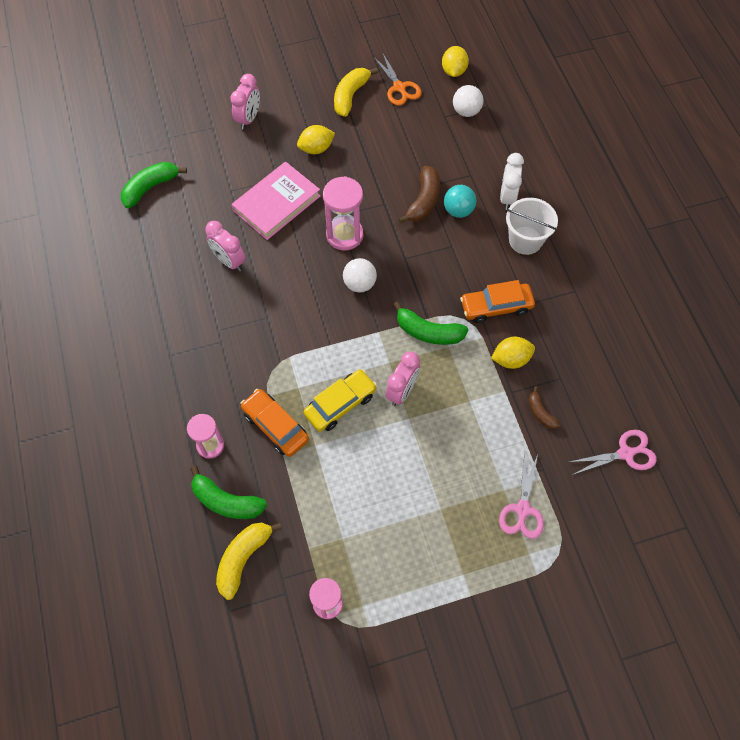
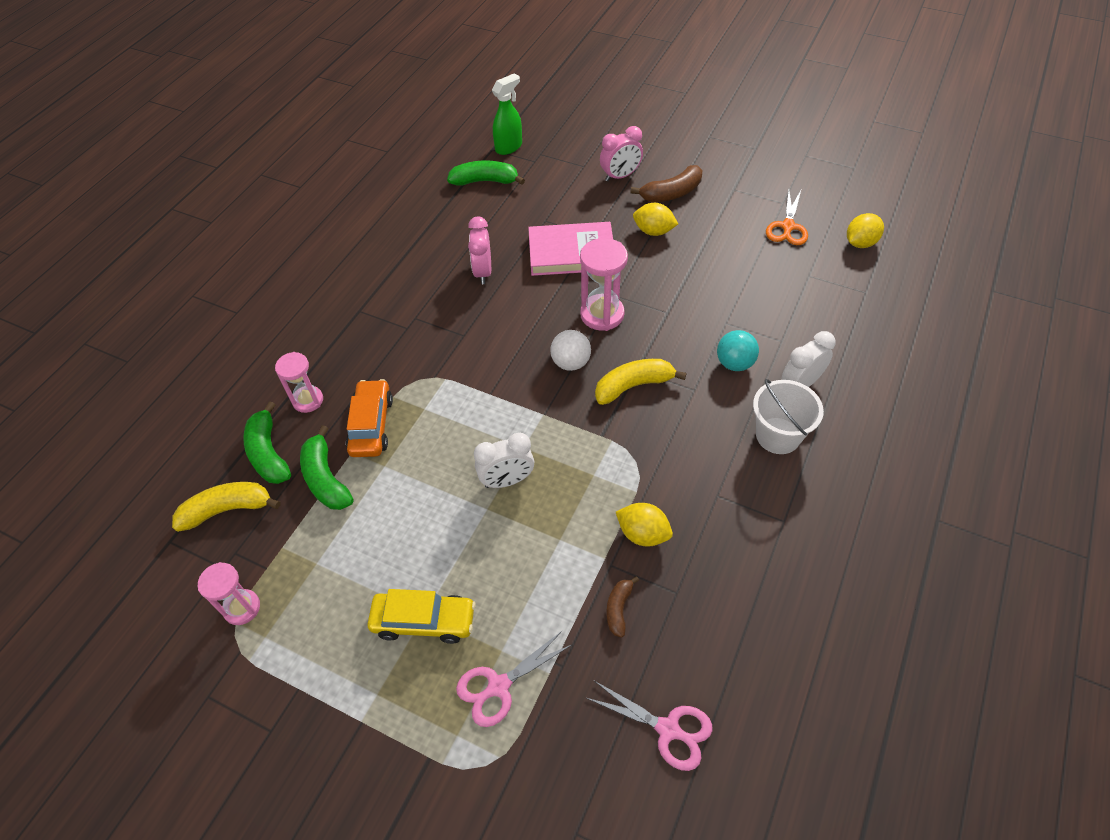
camera: 45 degrees right, 10 degrees down
yellow car [303,369,377,432] -> yellow car moved to [367,589,476,644]
yellow banana [334,68,378,117] -> yellow banana moved to [595,359,687,405]
pink clock [385,352,420,406] -> white clock [474,433,534,488]
green banana [393,301,468,345] -> green banana moved to [300,425,354,510]
brown banana [398,166,440,224] -> brown banana moved to [630,165,702,202]
white ball [453,85,483,117] -> none
orange car [460,280,535,323] -> none
none -> green spray bottle [492,73,522,155]

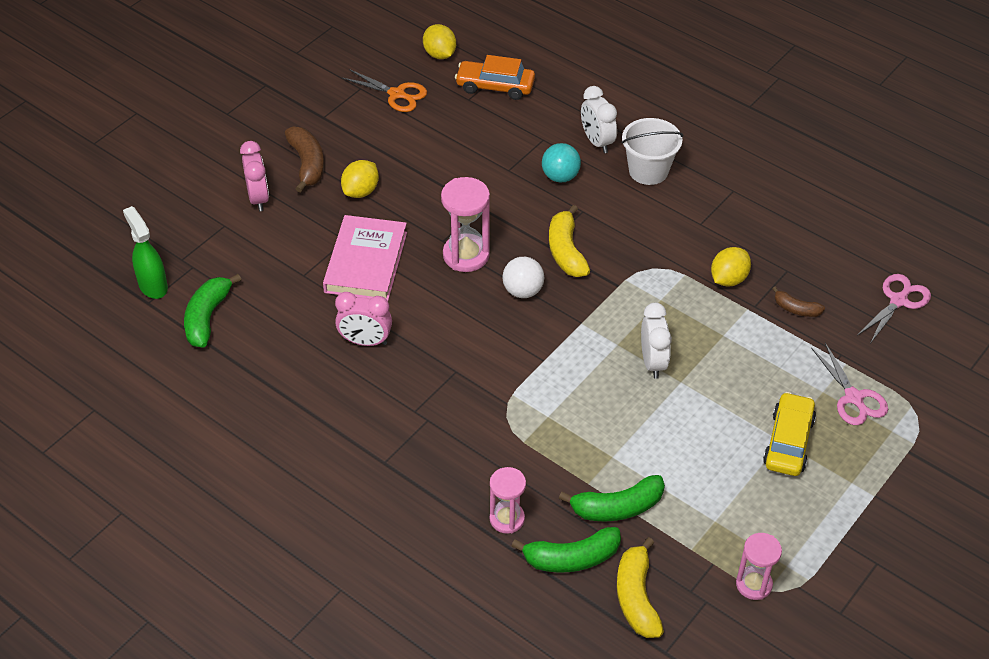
camera: 80 degrees left, 5 degrees down
orange car [346,379,393,457] -> orange car moved to [455,55,535,100]

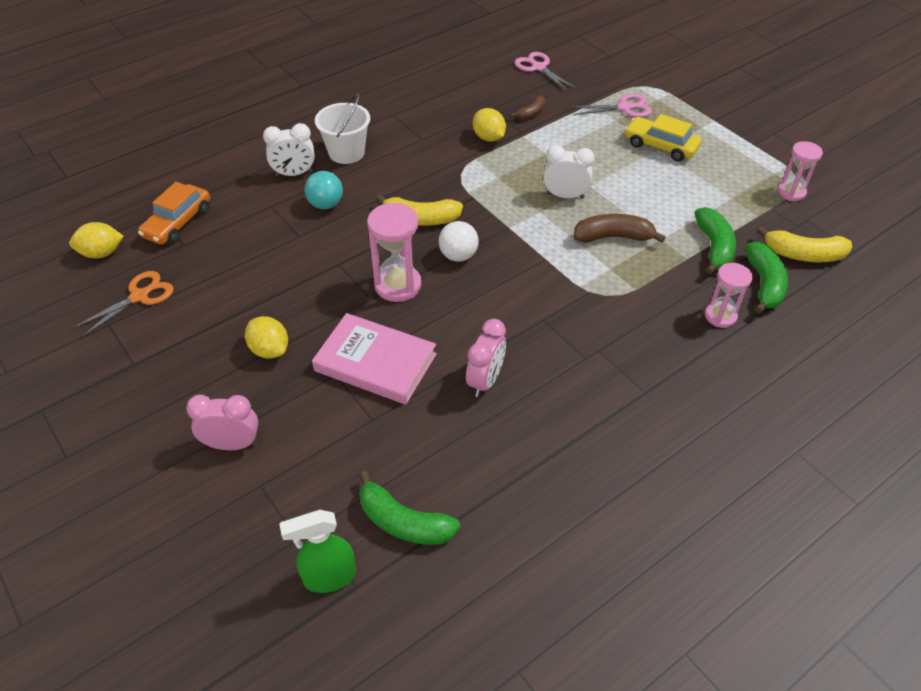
camera: 75 degrees left, 0 degrees up
brown banana [285,127,324,193] -> brown banana moved to [574,214,666,243]

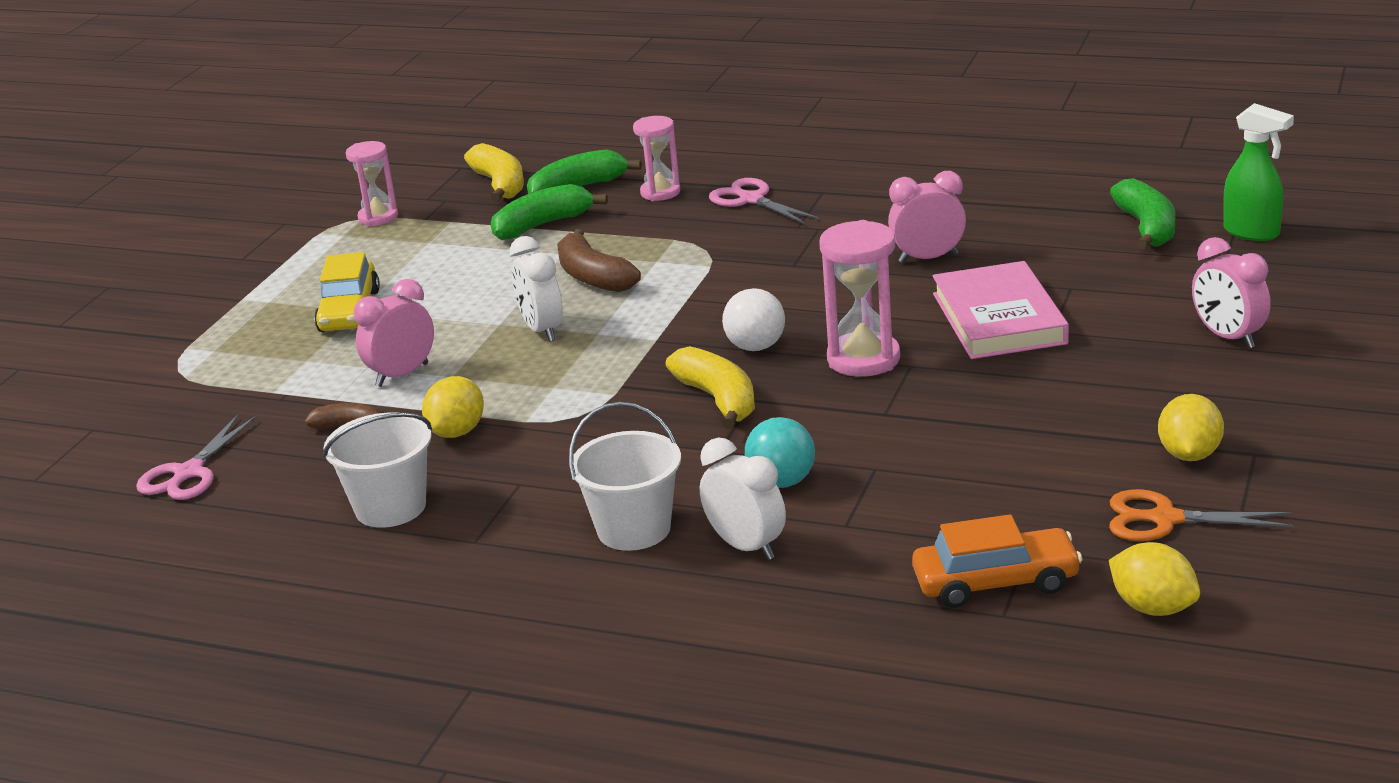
camera: 120 degrees left, 20 degrees down
yellow lemon [245,316,288,359] -> yellow lemon moved to [1158,394,1224,461]
pink scissors [571,94,652,117] -> pink scissors moved to [709,178,820,224]
none -> white bucket [323,413,432,528]
none -> pink clock [354,279,434,387]

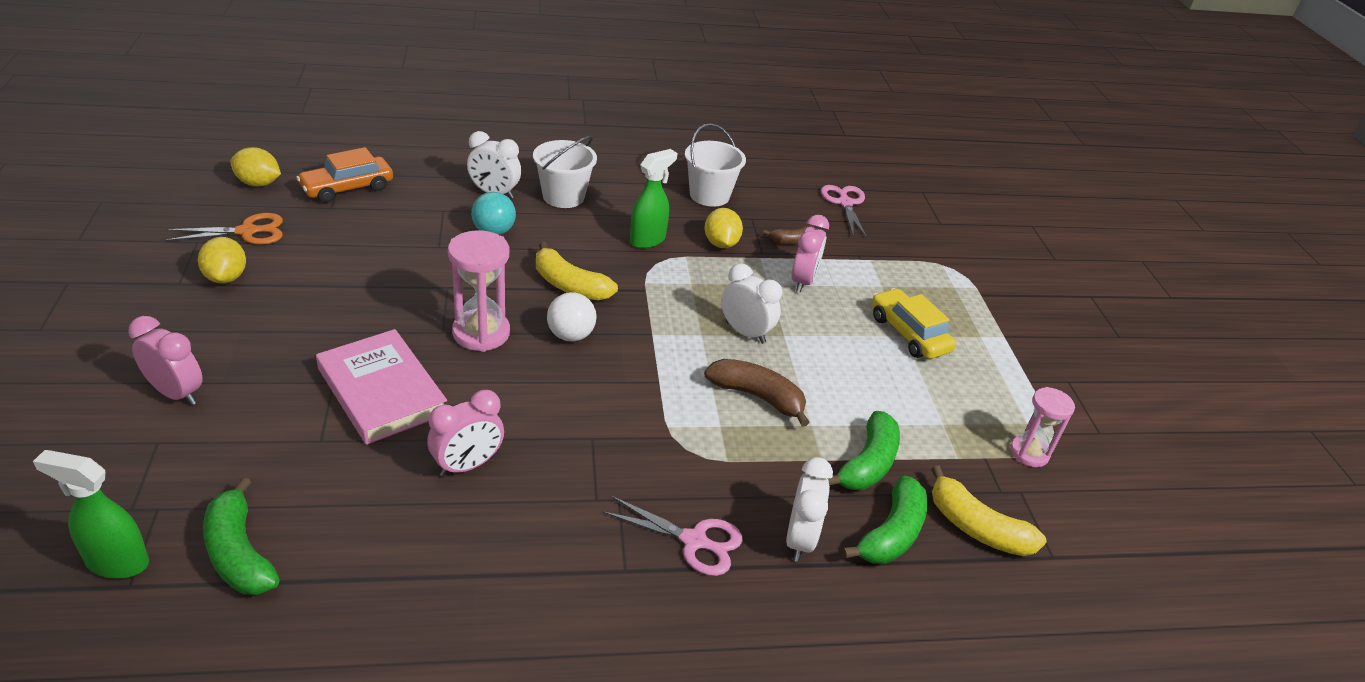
camera: 145 degrees right, 10 degrees up
pink hourglass [633,116,680,201] -> white clock [786,457,833,562]
none -> green spray bottle [630,149,677,249]

